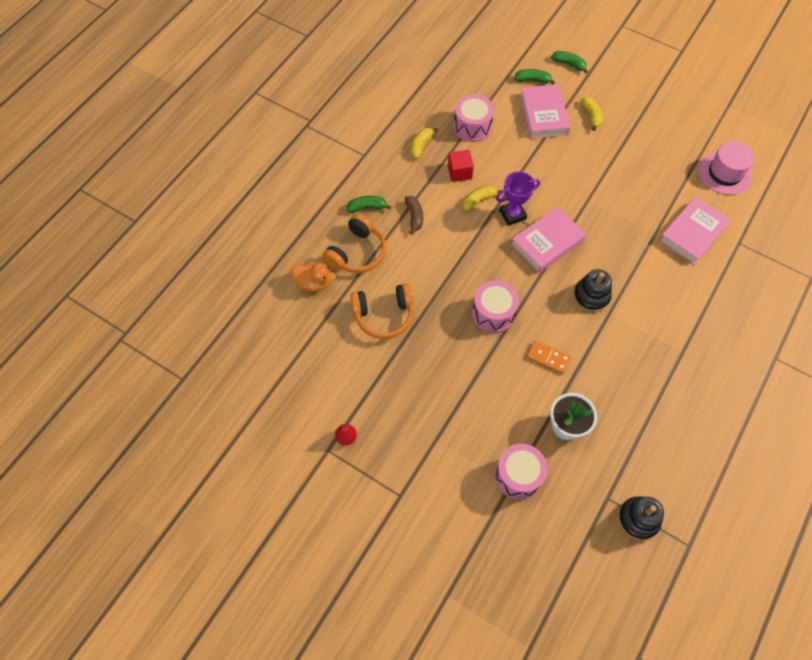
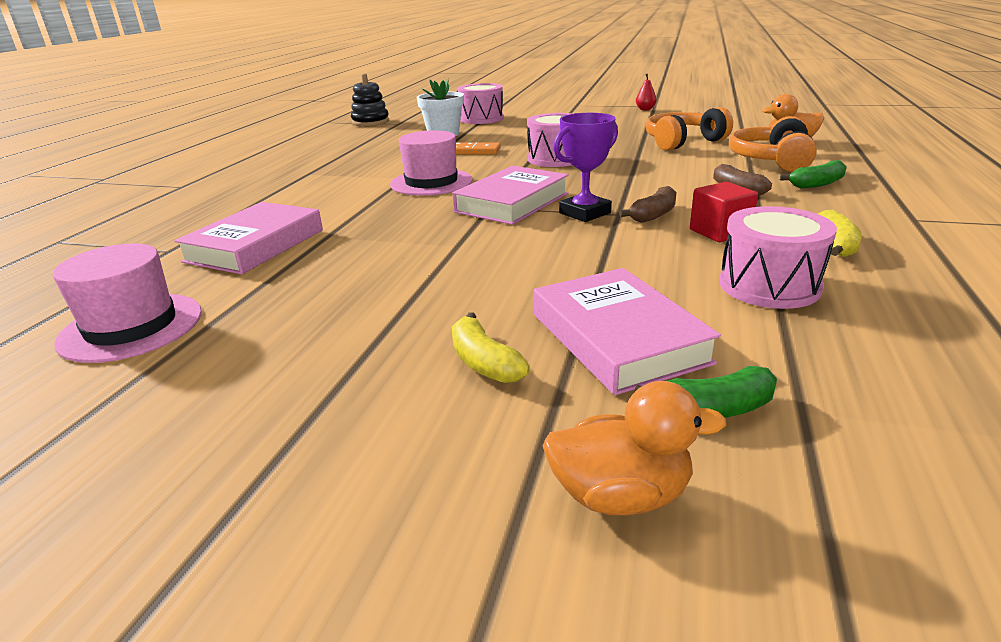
camera: 165 degrees right, 35 degrees down
yellow banana [463,185,502,211] -> brown banana [619,186,676,223]
green banana [551,51,588,74] -> orange duck [543,381,726,515]
black stacking toy [573,269,612,312] -> pink hat [390,130,473,196]

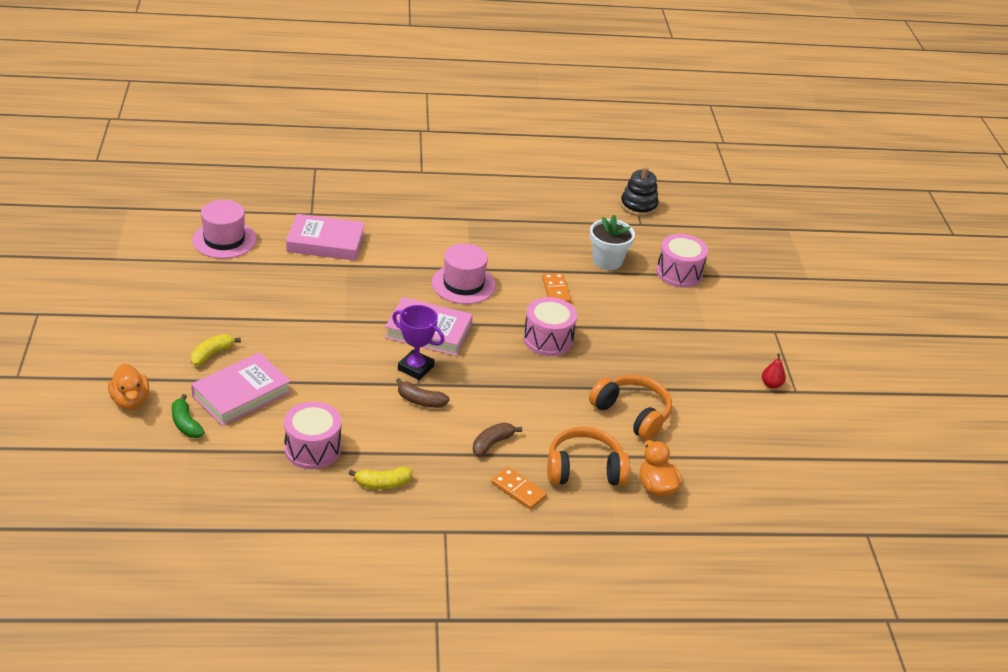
camera: 65 degrees right, 10 degrees up
red cube [690,182,758,242] -> none
green banana [780,160,847,188] -> orange domino [492,467,547,510]

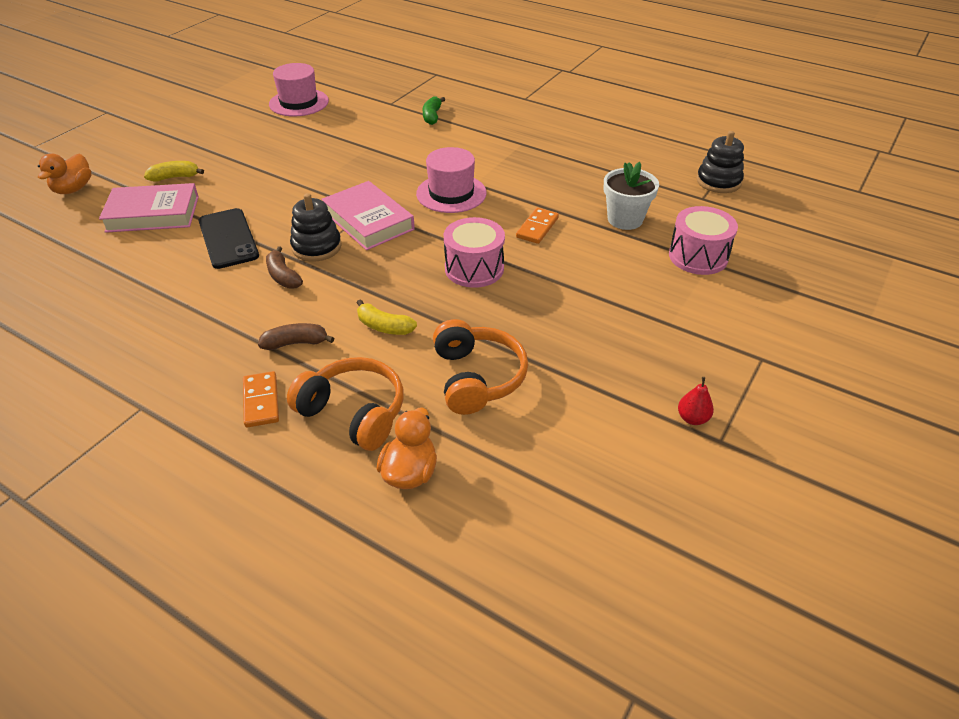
camera: 40 degrees right, 5 degrees up
green banana [172,394,204,438] -> green banana moved to [423,96,445,125]
pink drum [284,402,341,469] -> none
pink book [286,214,365,261] -> none
yellow banana [348,467,413,489] -> yellow banana moved to [357,299,417,335]
purple trophy [392,305,445,380] -> black stacking toy [290,193,342,261]
none -> black phone [198,208,259,269]

